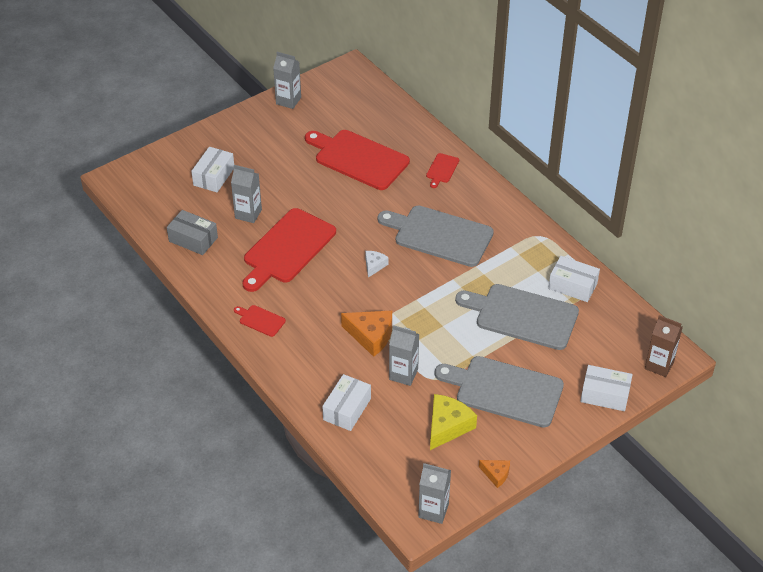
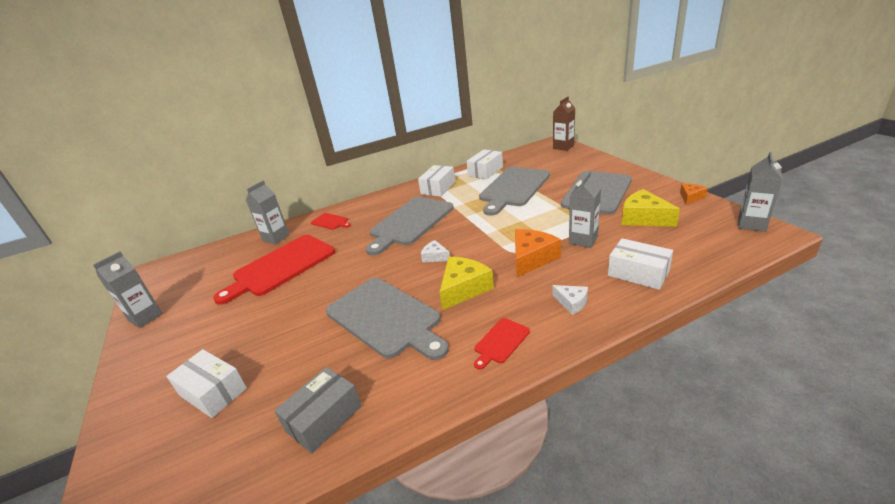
camera: 75 degrees left, 15 degrees down
grey carton [231,165,262,223] -> grey carton moved to [246,180,290,244]
red cutting board [242,208,336,292] -> grey cutting board [326,278,449,360]
white box [580,365,633,411] -> white box moved to [418,165,455,197]
none -> yellow cheese [440,257,494,310]
none -> white cheese [552,285,588,315]

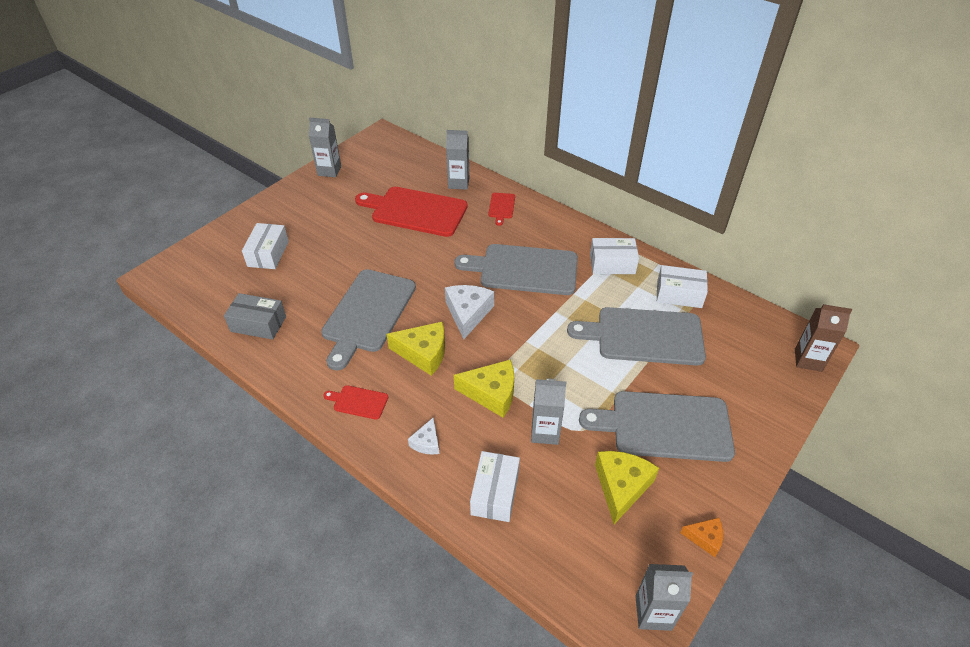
camera: 60 degrees right, 15 degrees up
white cheese [421,240,450,263] -> white cheese [445,285,494,340], size x1.81
orange cheese [515,229,561,277] -> yellow cheese [454,359,514,418]

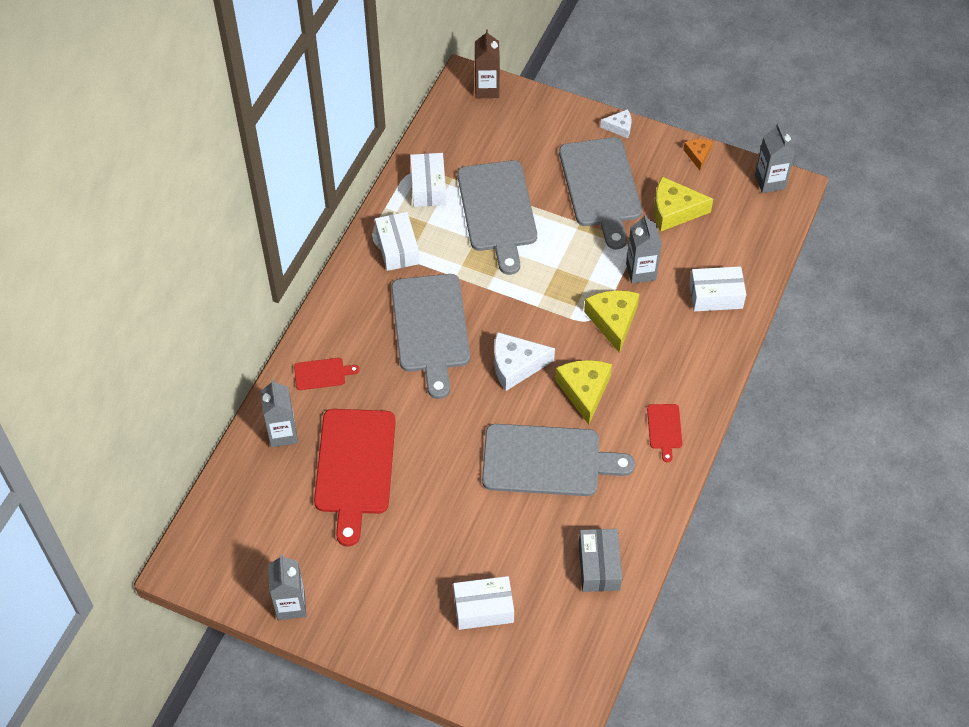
camera: 105 degrees left, 10 degrees up
white cheese [408,418,439,455] -> white cheese moved to [600,109,631,138]

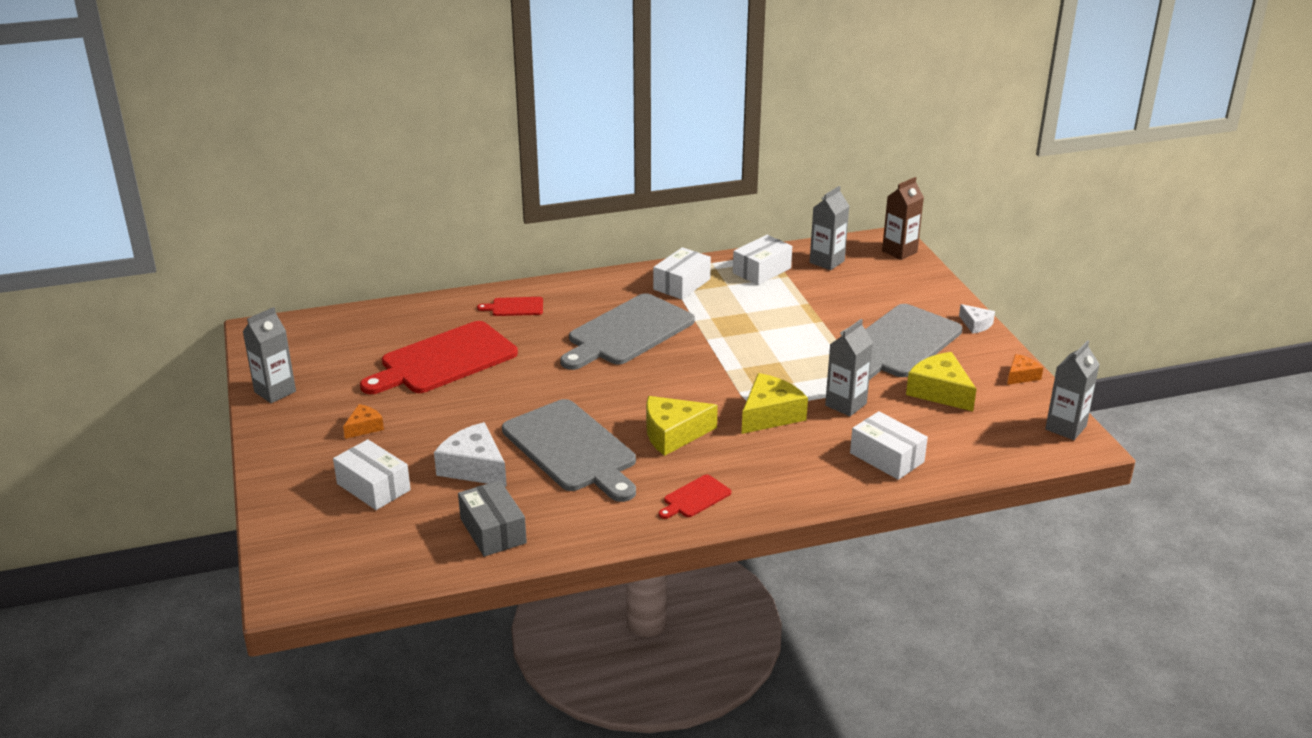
camera: 50 degrees right, 25 degrees down
grey carton [260,379,298,447] -> grey carton moved to [810,186,849,270]
red cutting board [294,358,359,390] -> red cutting board turned 135 degrees clockwise [477,297,543,316]
grey cutting board [457,160,537,275] -> none
white cheese [494,332,555,391] -> white cheese moved to [434,422,507,487]
yellow cheese [555,360,612,425] -> yellow cheese turned 150 degrees counterclockwise [646,396,718,456]
grey box [579,529,622,592] -> grey box turned 75 degrees counterclockwise [458,480,527,557]
none -> orange cheese [343,404,384,439]

